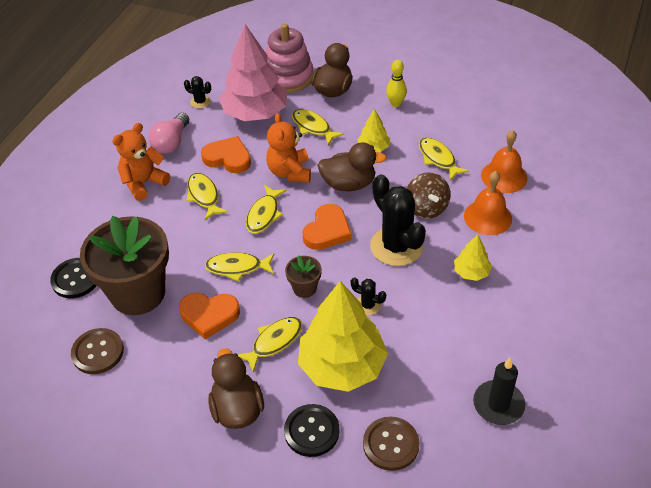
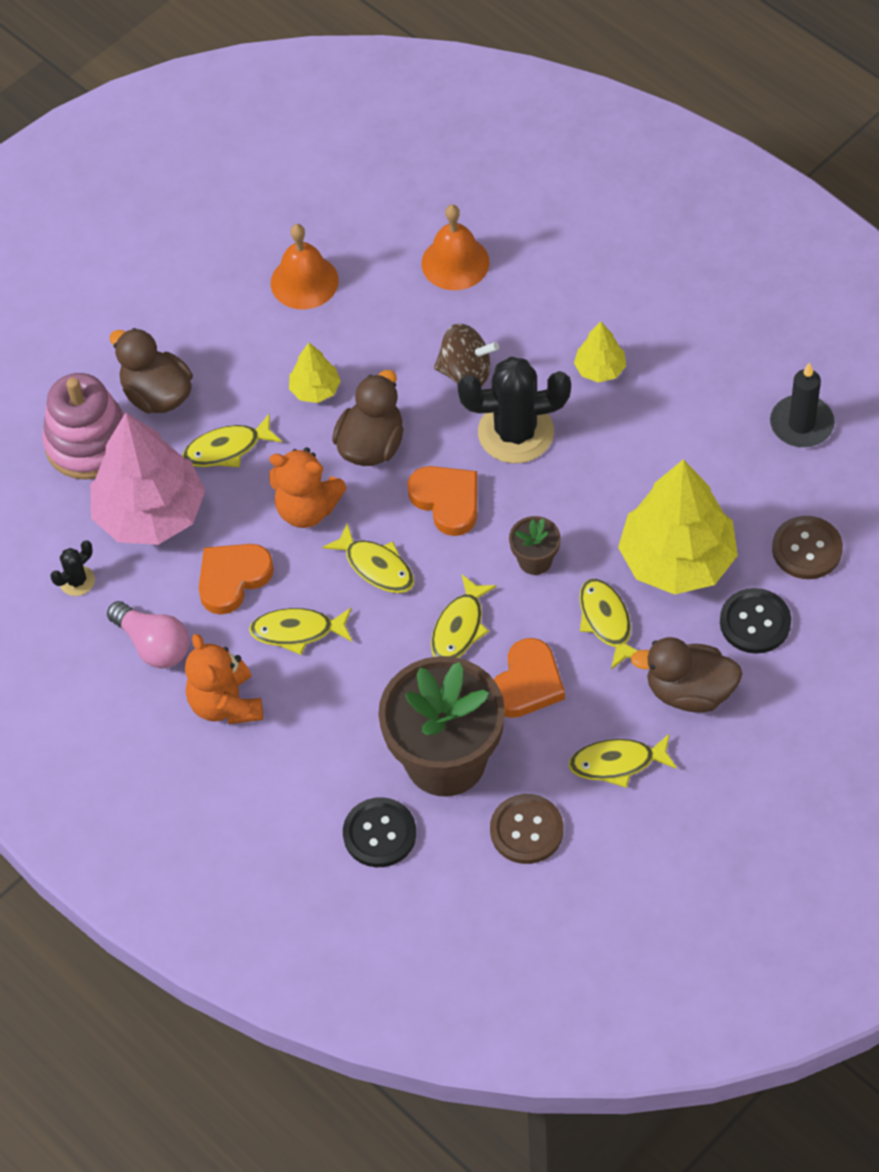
camera: 65 degrees left, 10 degrees up
black cactus [351,278,386,315] -> none
yellow bowling pin [386,60,407,107] -> none
yellow fish [419,138,469,180] -> yellow fish moved to [569,733,677,788]
orange bell [464,171,512,235] -> orange bell moved to [271,224,339,309]

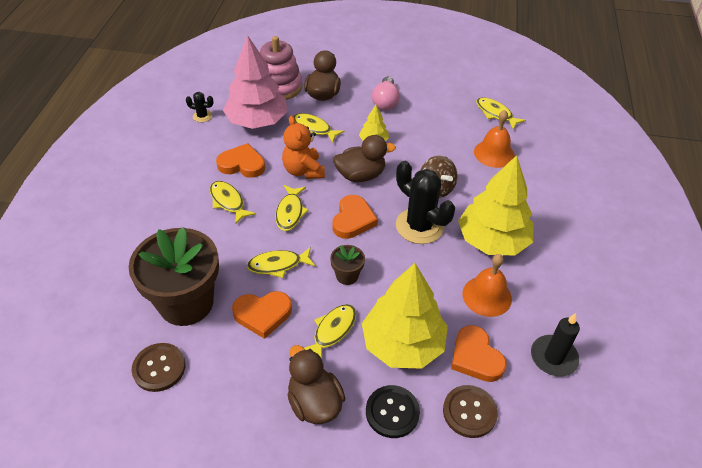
camera: 50 degrees right, 10 degrees down
pink light bulb [107,601,190,668] -> pink light bulb moved to [372,76,400,111]
orange teddy bear [185,634,263,724] -> none
orange bell [271,224,339,309] -> orange bell moved to [462,254,512,317]
black button [343,797,416,867] -> none
yellow fish [569,733,677,788] -> yellow fish moved to [476,97,526,130]
yellow tree [574,321,626,383] -> yellow tree [458,155,533,256], size x2.16
none -> orange heart [451,325,506,382]

